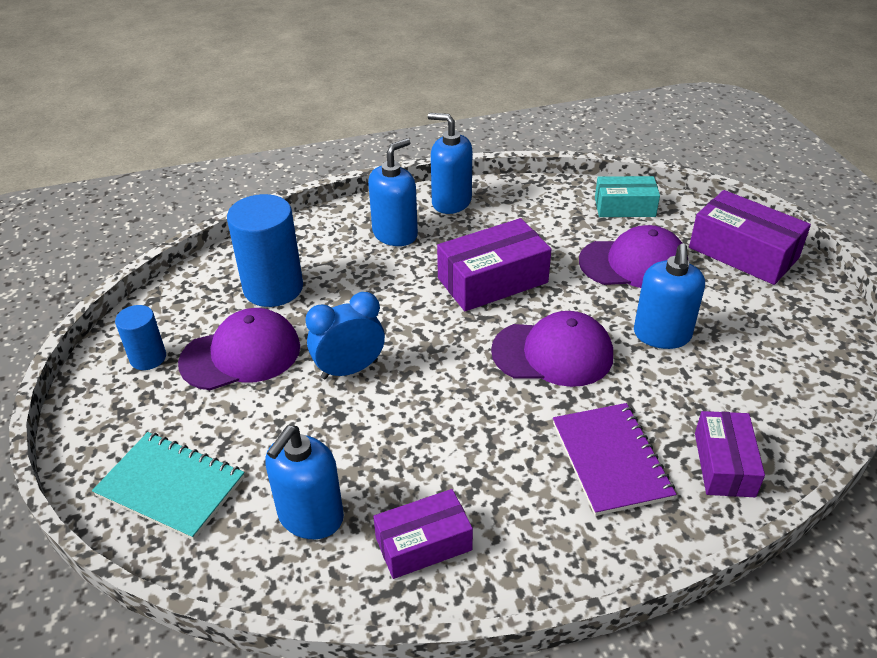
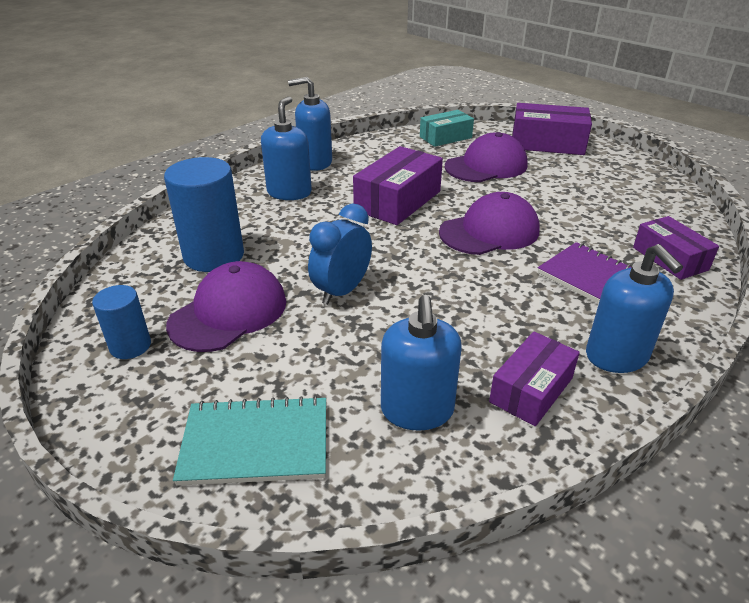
camera: 30 degrees left, 5 degrees down
blue soap dispenser [634,243,705,349] -> blue soap dispenser moved to [586,244,683,373]

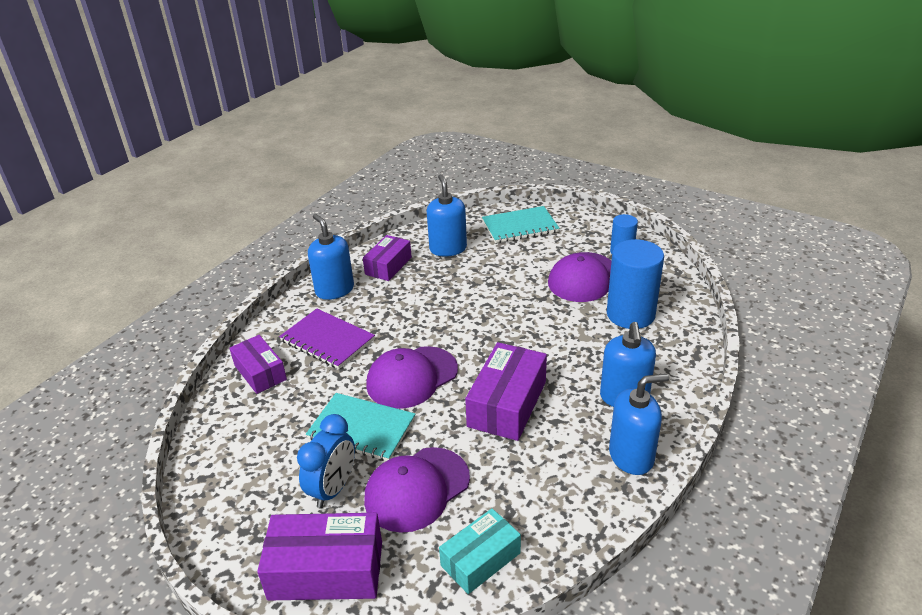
camera: 170 degrees right, 0 degrees up
blue clock [308,204,372,305] -> blue clock moved to [297,414,355,508]
none -> turquoise notebook [306,393,415,461]

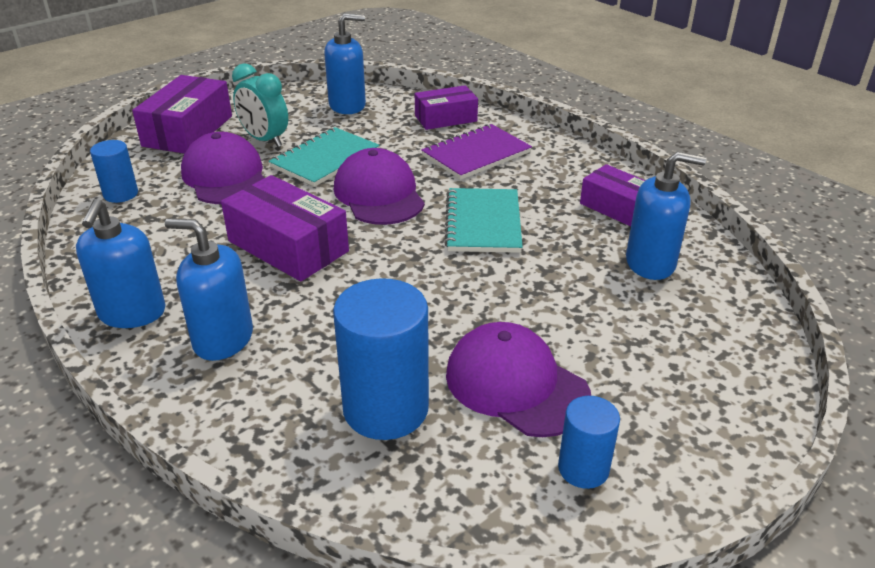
camera: 105 degrees right, 0 degrees up
blue clock [297,414,355,508] -> turquoise clock [232,63,288,147]
blue soap dispenser [308,214,354,300] -> blue soap dispenser moved to [324,13,366,114]
turquoise box [439,508,521,594] -> blue cylinder [90,140,138,203]
turquoise notebook [482,206,560,243] -> turquoise notebook moved to [444,188,523,253]

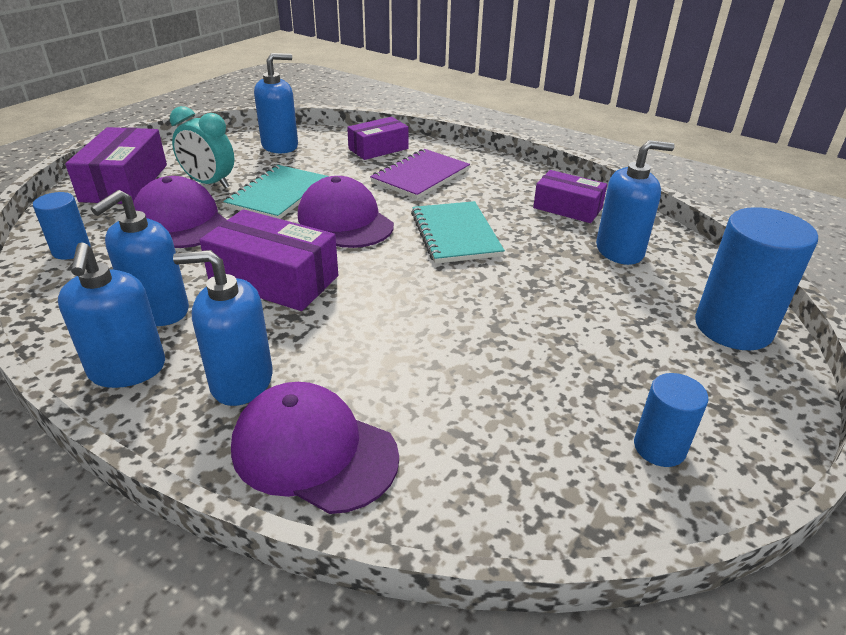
camera: 15 degrees left, 0 degrees up
blue cylinder [333,278,429,440] -> blue cylinder moved to [695,207,818,350]
purple cap [446,322,591,437] -> purple cap moved to [231,382,399,514]
none -> blue soap dispenser [91,190,189,326]

